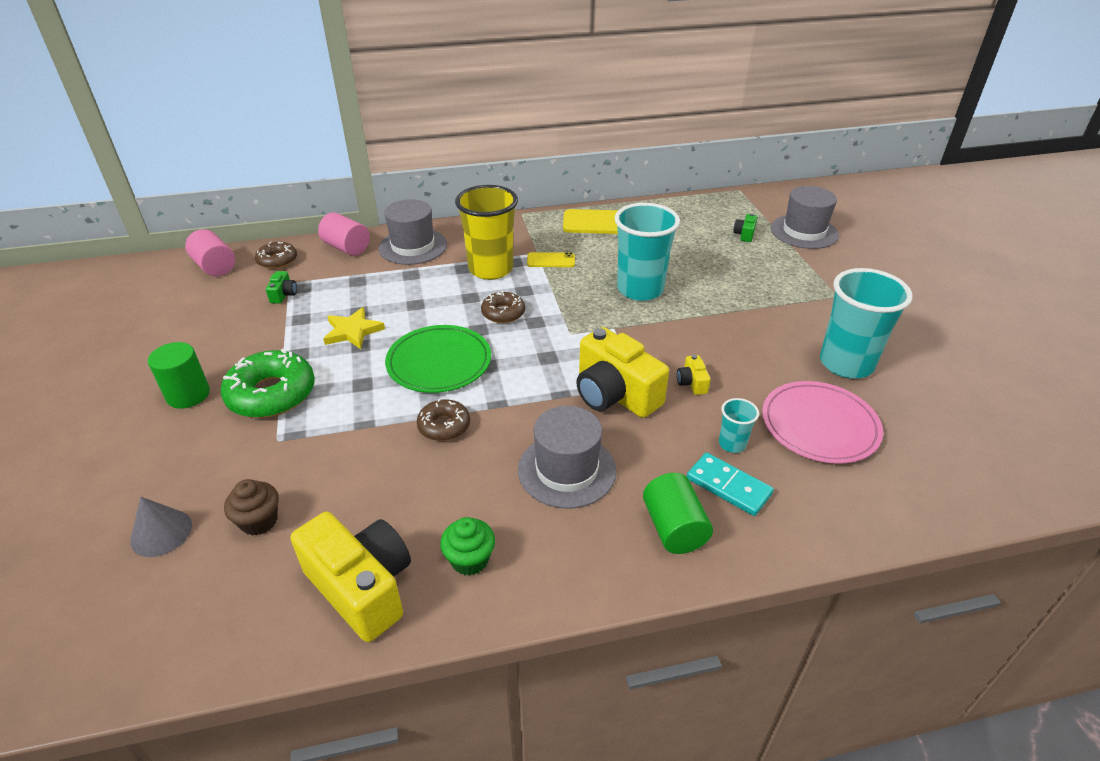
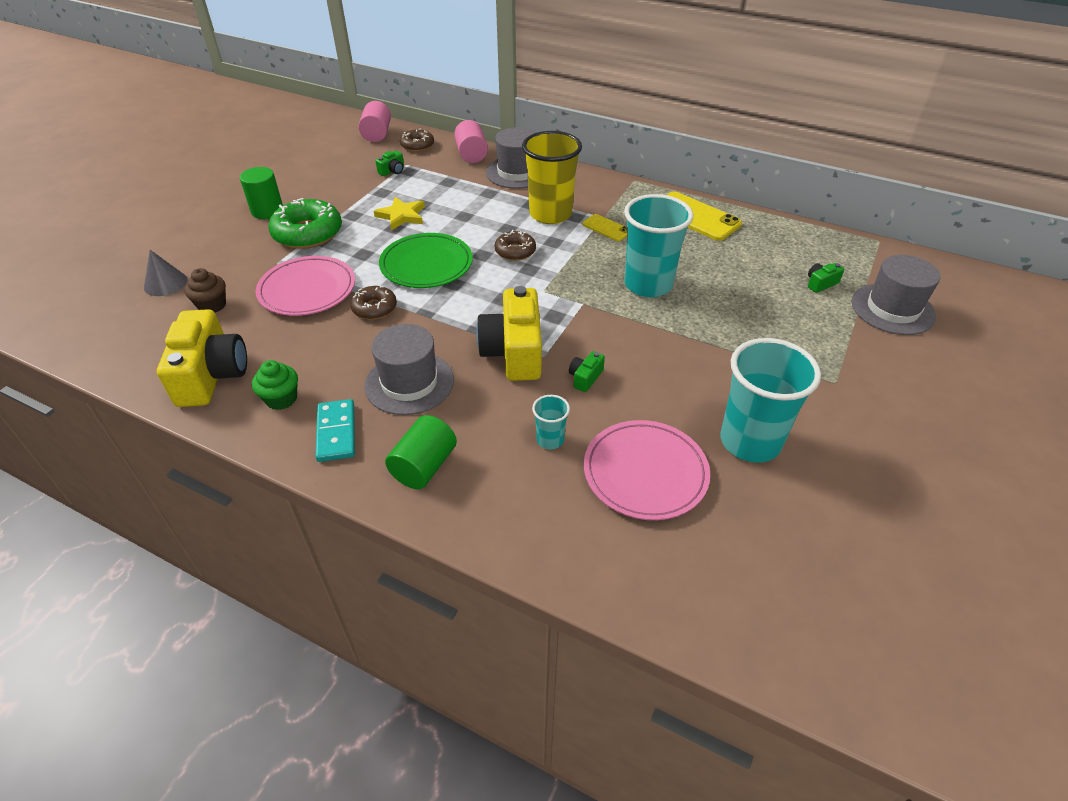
camera: 40 degrees right, 5 degrees up
yellow camera [677,355,711,395] -> green camera [569,351,605,392]
turquoise domino [687,453,774,516] -> turquoise domino moved to [315,399,355,462]
none -> pink plate [256,256,355,316]

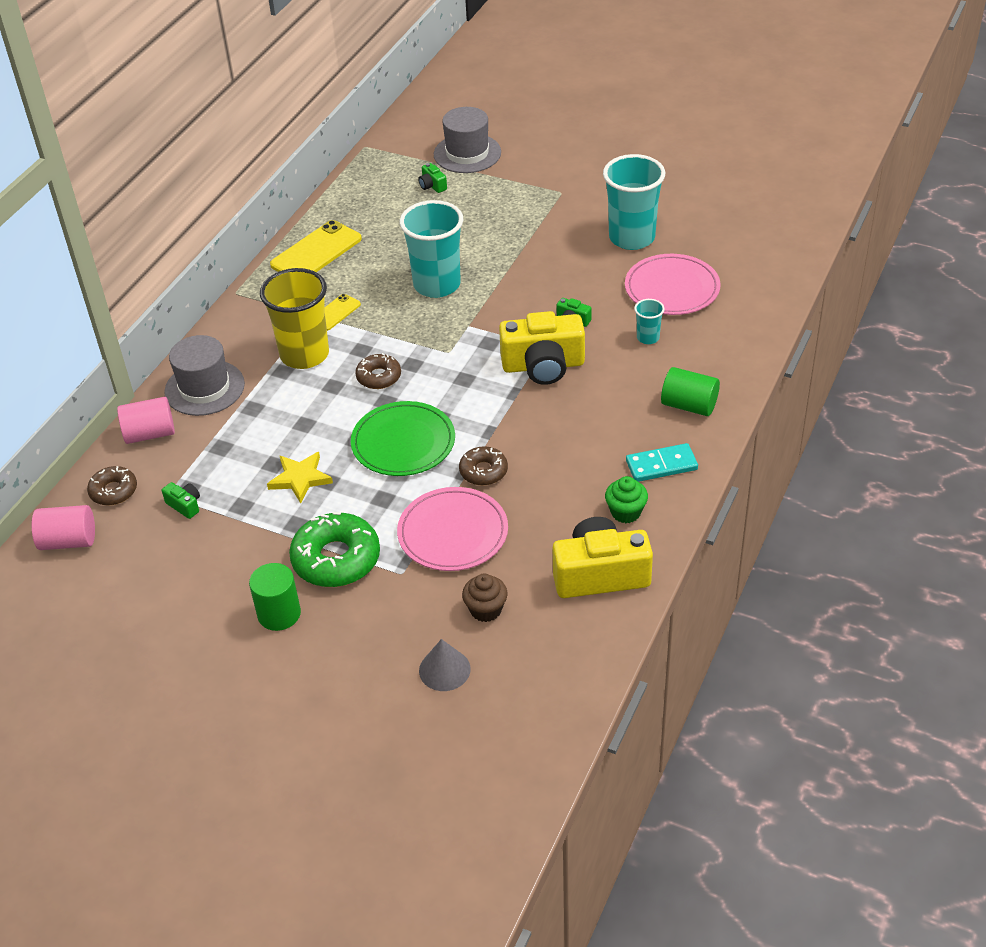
camera: 90 degrees left, 0 degrees up
grey hat [364,324,454,415] -> none

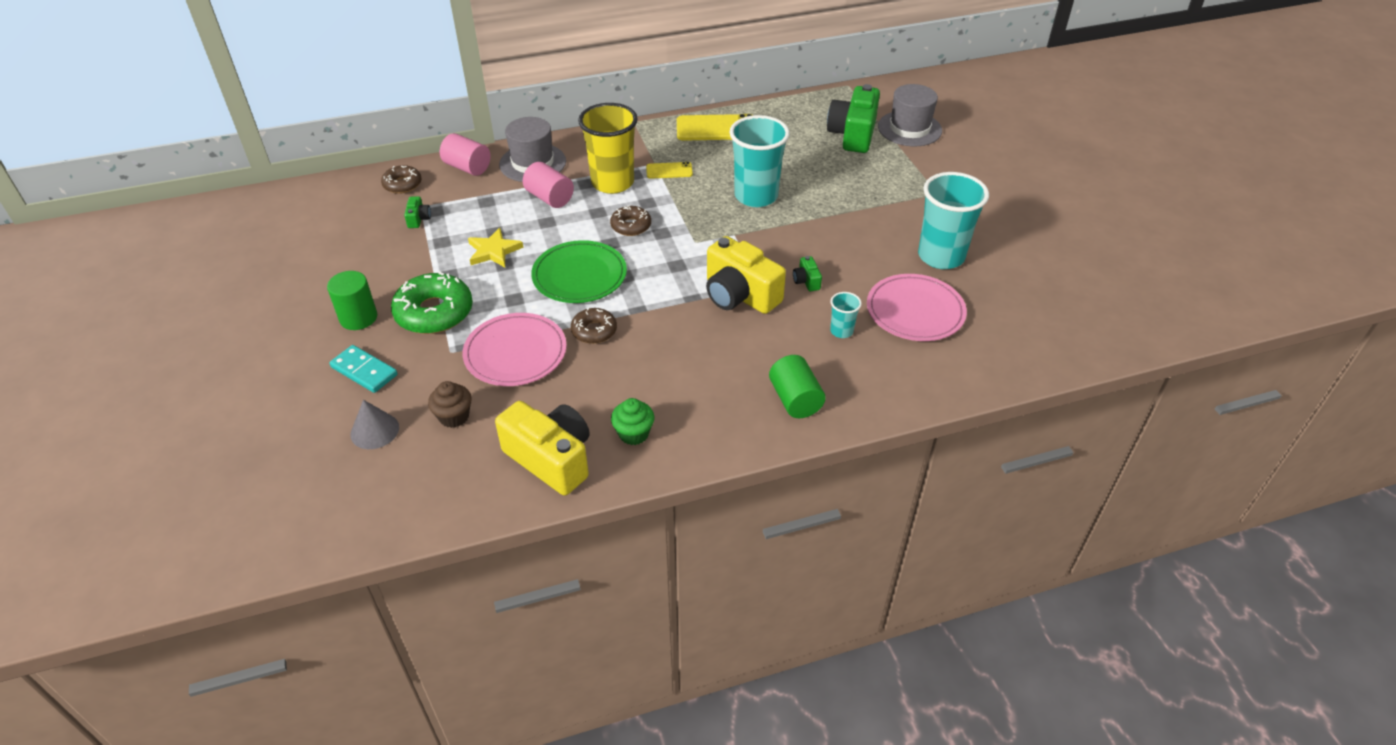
camera: 45 degrees right, 0 degrees up
pink cylinder [32,505,95,550] -> pink cylinder moved to [523,162,574,208]
green camera [418,163,447,193] -> green camera [827,84,880,153], size x2.35
turquoise domino [626,443,698,482] -> turquoise domino moved to [329,345,398,393]

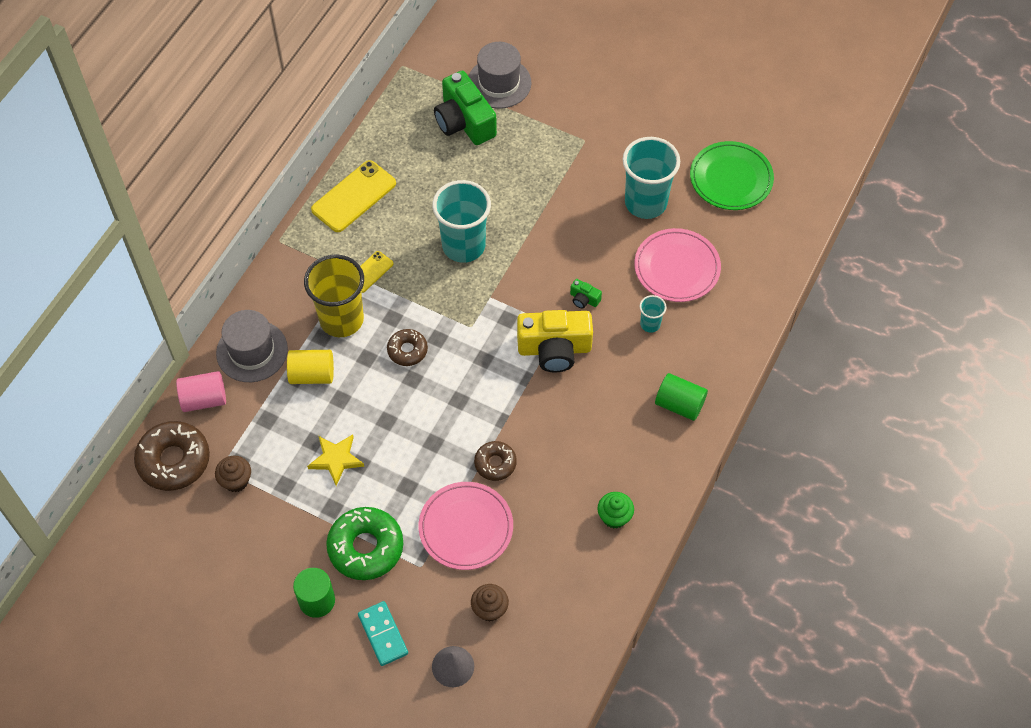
camera: 45 degrees left, 15 degrees up
turquoise domino [329,345,398,393] -> turquoise domino turned 75 degrees clockwise [358,601,408,666]
brown donut [381,165,422,194] -> brown donut [134,421,210,491], size x1.75
green camera [404,196,431,228] -> brown cupcake [215,456,251,492]
yellow camera [495,401,590,496] -> none
pink cylinder [523,162,574,208] -> yellow cylinder [287,350,334,384]
green plate [531,240,627,303] -> green plate moved to [690,141,774,210]

